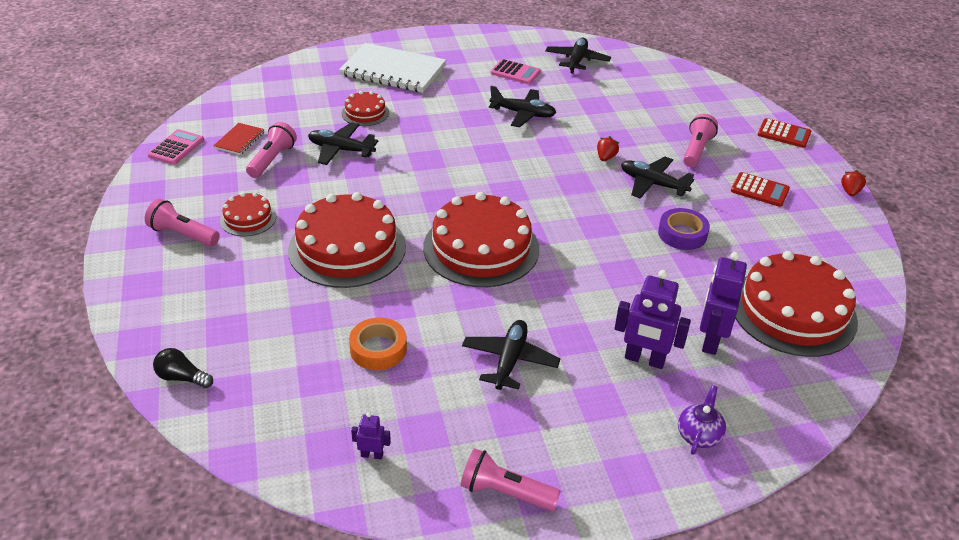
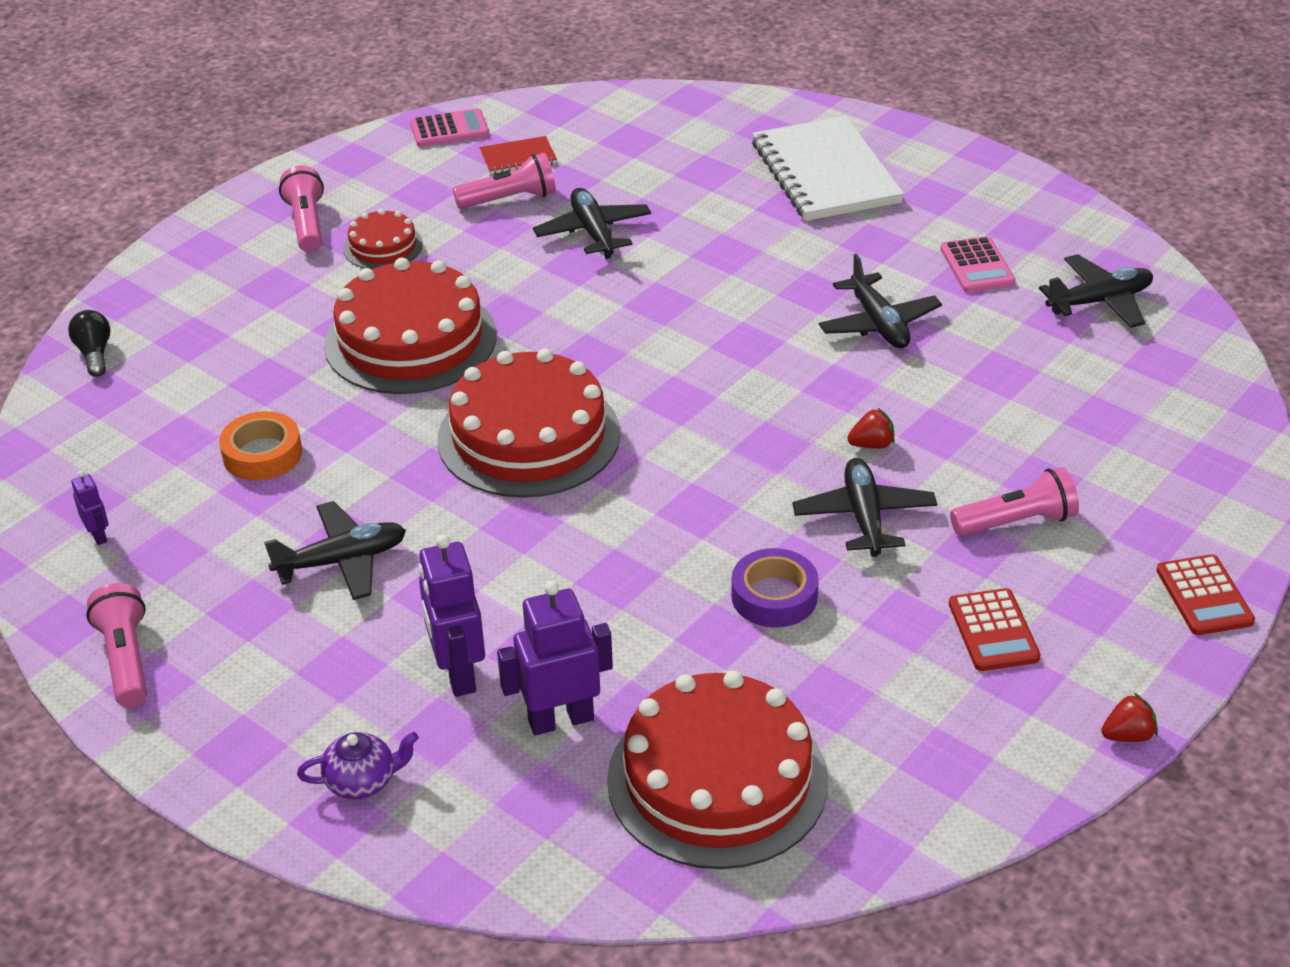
camera: 55 degrees right, 0 degrees up
red cake [342,91,389,126] -> none

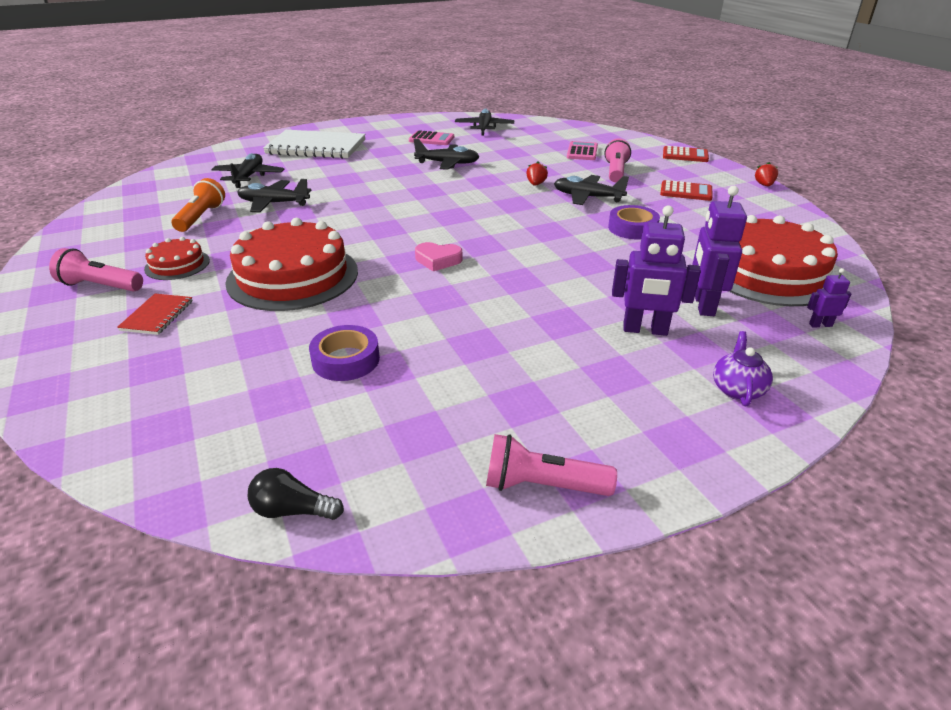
camera: 65 degrees left, 5 degrees down
black light bulb [68,310,110,377] -> black light bulb moved to [248,468,344,520]
purple robot [71,471,109,545] -> purple robot moved to [807,268,851,328]
orange tape [219,411,302,481] -> purple tape [309,325,380,381]
black plane [264,501,406,600] -> black plane moved to [212,153,284,188]
pink calculator [410,108,489,147] -> pink calculator moved to [567,141,598,160]
red cake [438,349,620,498] -> pink heart [415,242,462,271]
pink flashlight [453,153,556,209] -> orange flashlight [172,178,225,232]
red notebook [480,136,557,174] -> red notebook moved to [117,294,193,335]

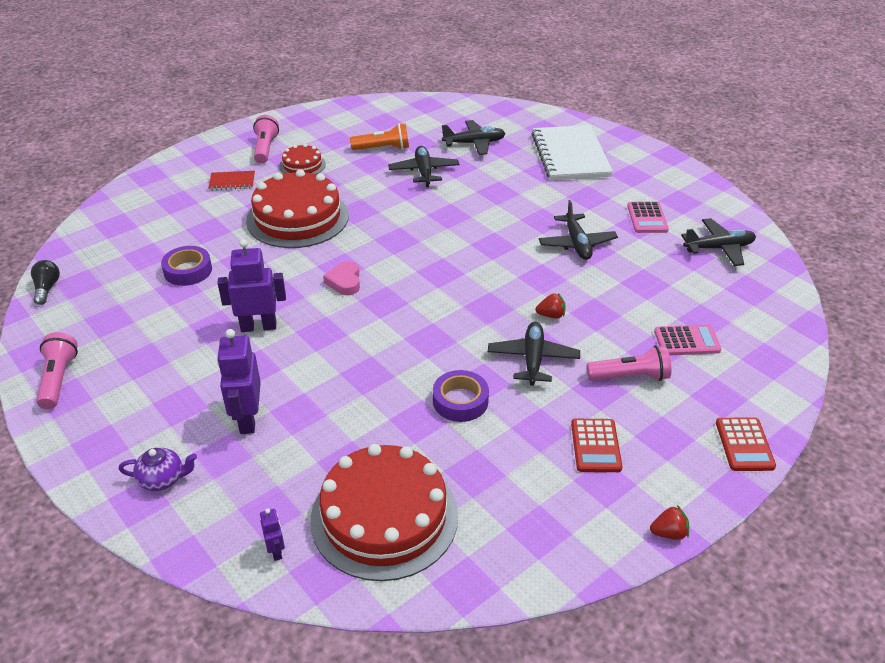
camera: 75 degrees right, 5 degrees up
purple robot [692,186,747,316] -> purple robot moved to [218,239,286,332]

